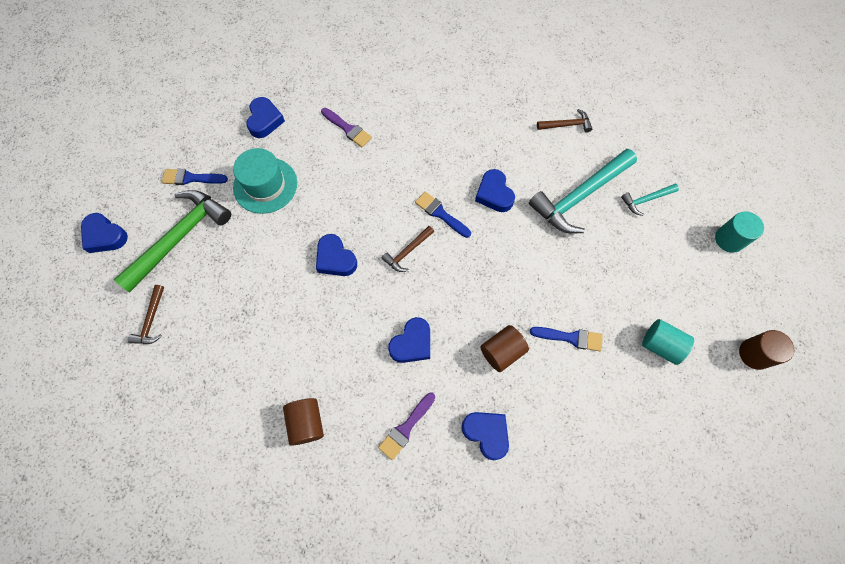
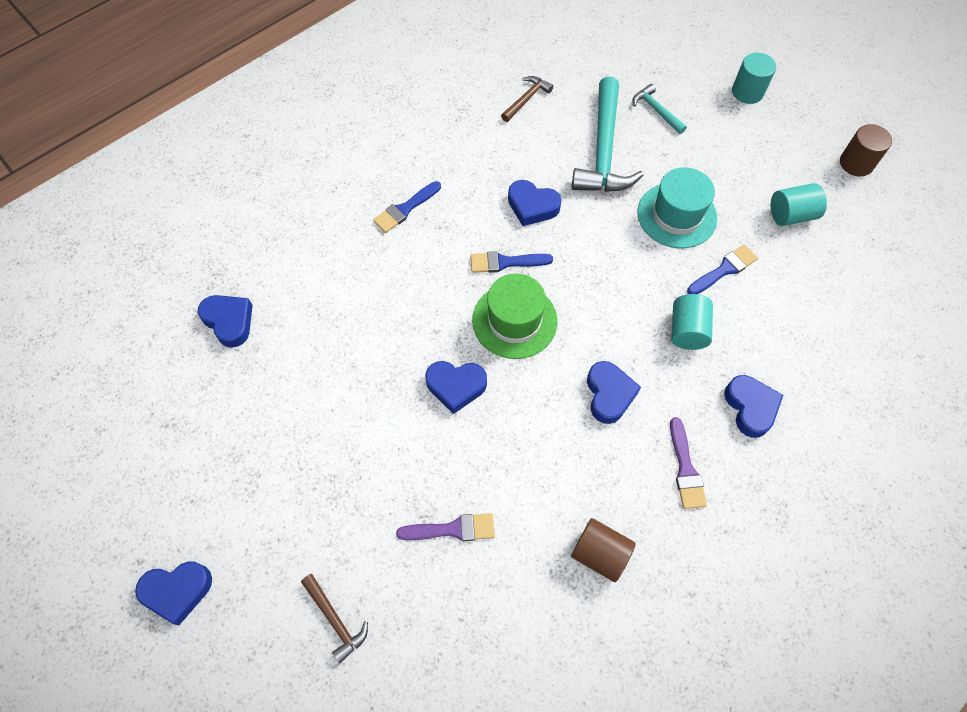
camera: 45 degrees left, 5 degrees down
green hammer [114,190,231,292] -> none
blue brush [162,169,228,185] -> blue brush moved to [373,181,441,233]
turquoise hat [233,148,297,214] -> turquoise hat moved to [637,167,717,248]
purple brush [321,108,372,147] -> purple brush moved to [396,513,495,541]
brown hammer [381,226,434,272] -> green hat [472,273,557,359]
blue heart [461,412,509,460] -> blue heart turned 75 degrees clockwise [724,375,783,438]
brown cylinder [480,325,529,372] -> turquoise cylinder [671,294,713,350]
turquoise hammer [621,184,679,216] -> turquoise hammer turned 120 degrees clockwise [633,84,687,134]

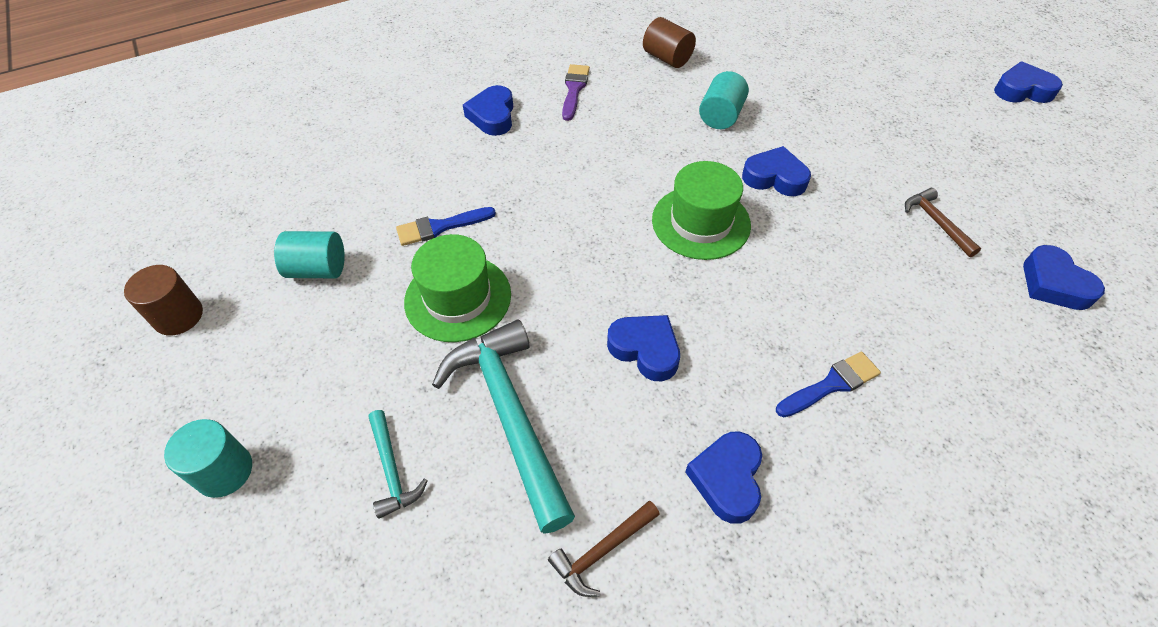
camera: 165 degrees left, 10 degrees down
brown hammer [301,574,368,663] -> brown hammer moved to [905,188,981,257]
purple brush [396,513,495,541] -> none
blue brush [470,251,553,273] -> none
turquoise hammer [572,77,644,192] -> turquoise hammer turned 45 degrees counterclockwise [432,320,575,534]
blue heart [587,361,641,424] -> blue heart moved to [685,431,762,524]
turquoise hat [637,167,717,248] -> green hat [404,234,511,342]
turquoise cylinder [671,294,713,350] -> turquoise cylinder moved to [699,71,749,129]

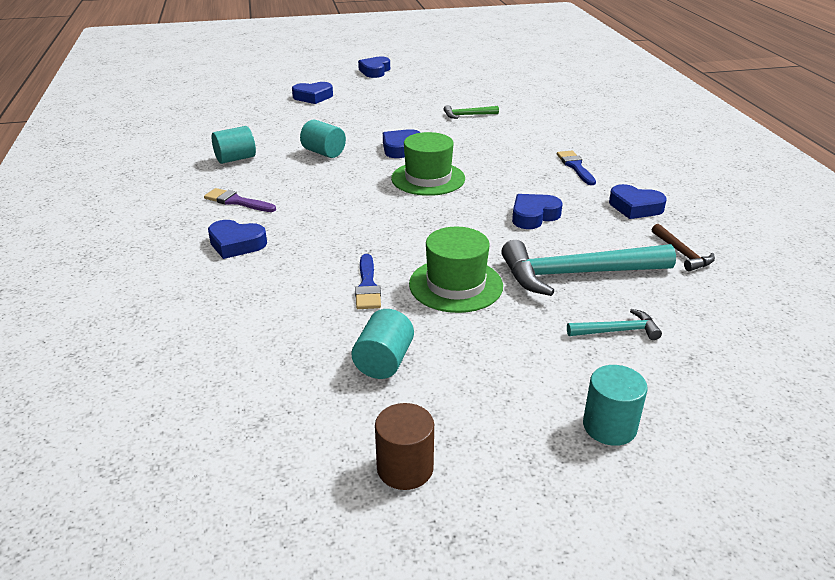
camera: 75 degrees left, 20 degrees down
brown cylinder [643,17,696,68] -> turquoise cylinder [212,126,256,164]
brown hammer [905,188,981,257] -> green hammer [444,105,499,119]
blue heart [1023,245,1105,310] -> blue heart moved to [292,82,333,104]

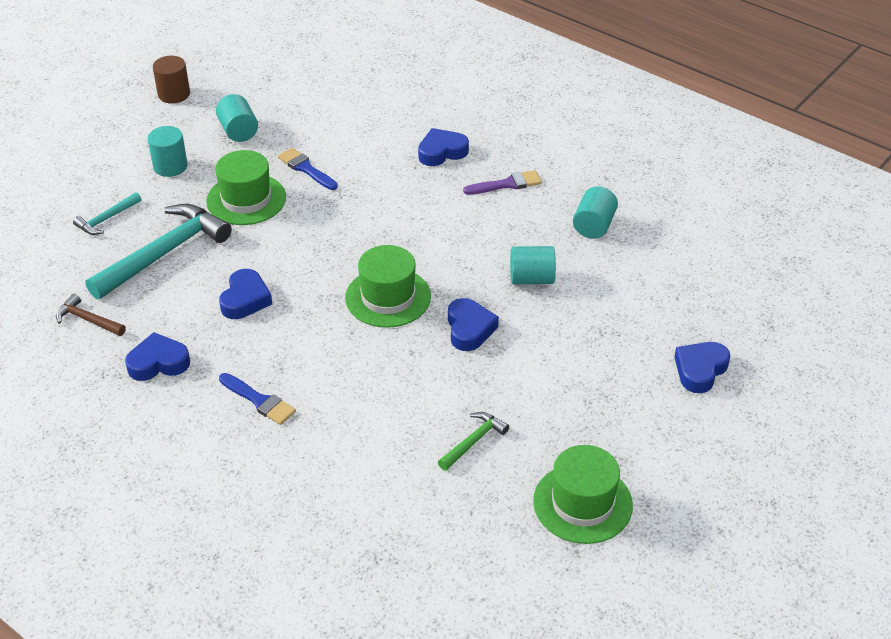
camera: 140 degrees right, 10 degrees up
blue heart [358,57,390,78] -> none
turquoise cylinder [583,365,648,446] -> turquoise cylinder moved to [148,126,188,177]
none -> green hat [533,445,633,544]

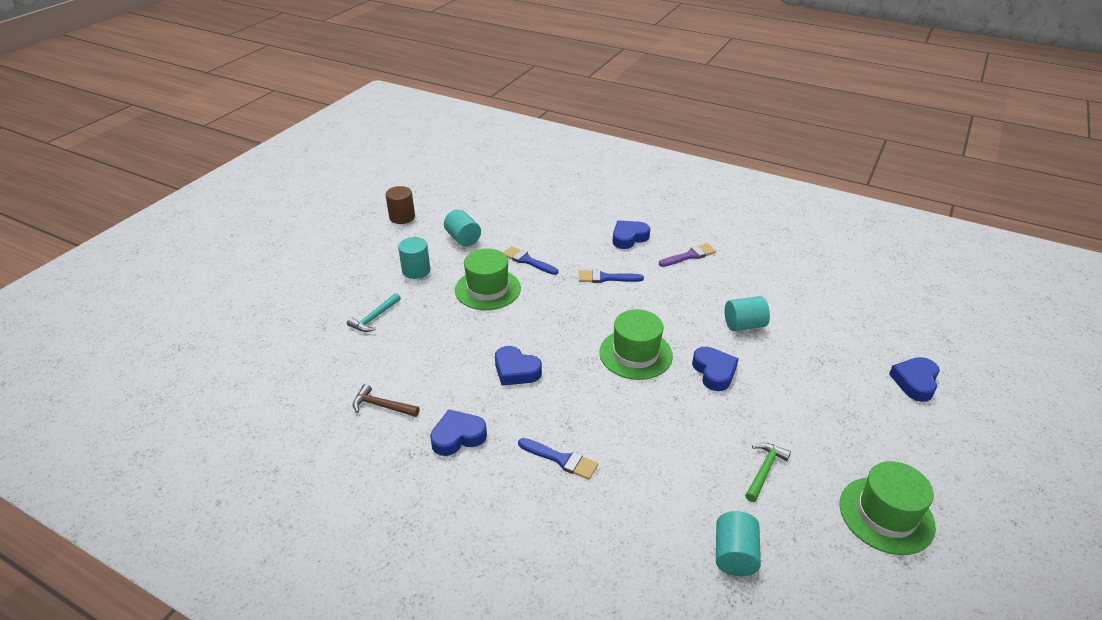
camera: 10 degrees left, 5 degrees down
turquoise hammer [85,204,232,300] -> none
blue heart [219,269,272,319] -> blue heart turned 120 degrees clockwise [495,346,542,385]
turquoise cylinder [573,186,618,239] -> turquoise cylinder moved to [716,511,761,576]
none -> blue brush [579,270,644,283]

